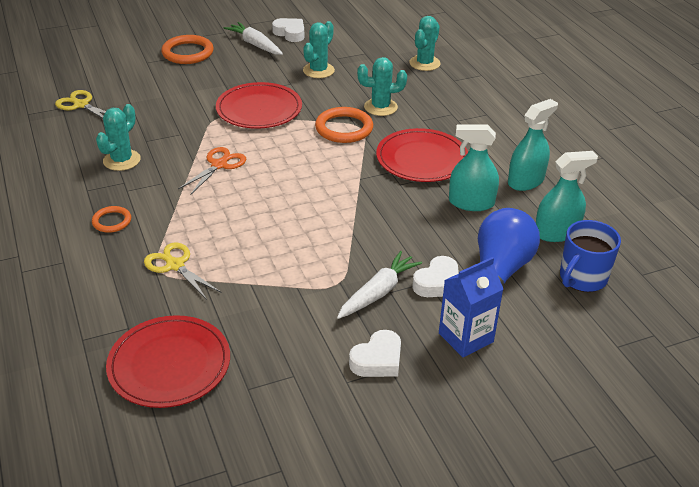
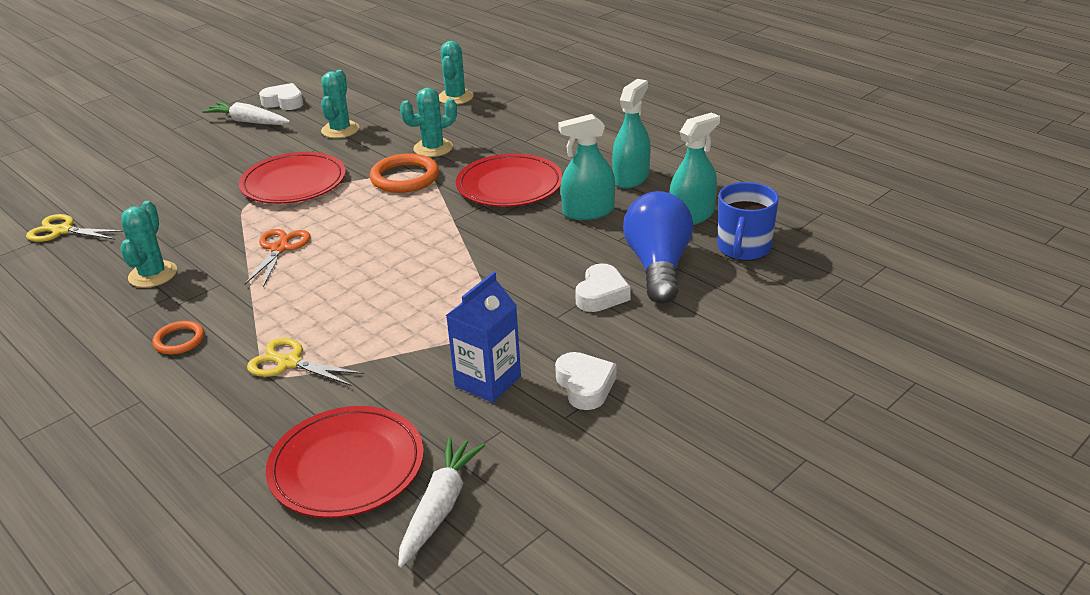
camera: 20 degrees left, 5 degrees down
orange ring [161,35,214,64] -> none
white carrot [337,251,422,319] -> white carrot moved to [398,437,485,567]
white heart [349,330,401,377] -> white heart turned 45 degrees counterclockwise [555,352,616,410]
blue carton [439,257,503,357] -> blue carton moved to [446,272,521,403]

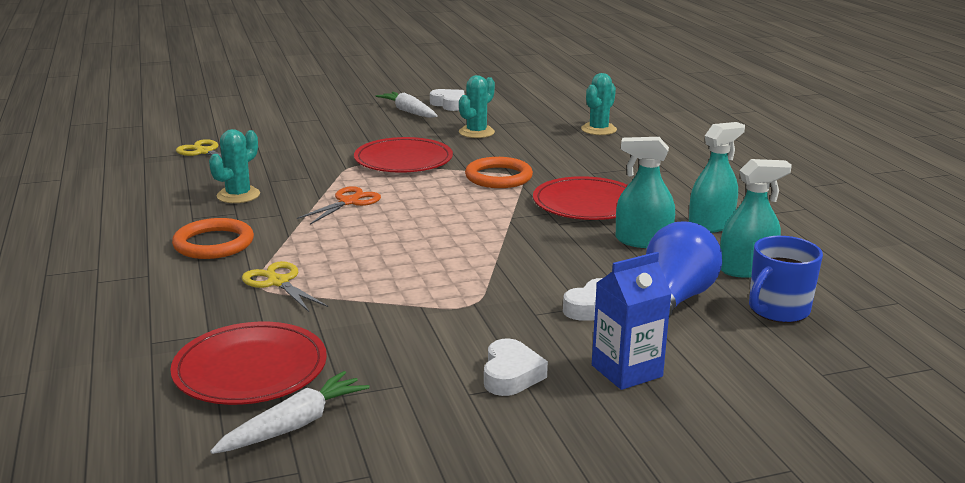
camera: 25 degrees right, 10 degrees down
orange ring [153,321,204,355] -> orange ring [172,218,254,259], size x1.73
turquoise cactus [400,88,457,157] -> none
blue carton [446,272,521,403] -> blue carton moved to [592,252,672,390]

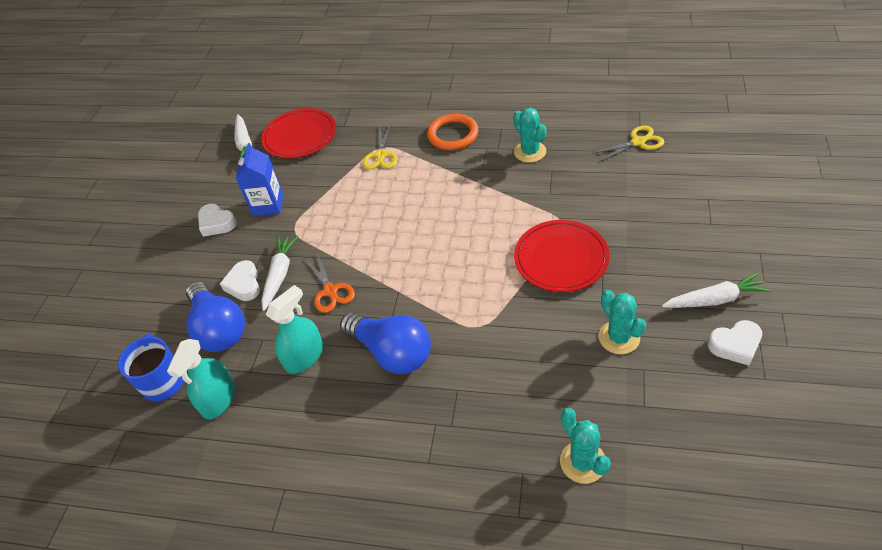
camera: 125 degrees right, 25 degrees up
yellow scissors [242,261,328,312] -> yellow scissors turned 105 degrees clockwise [363,124,397,170]
orange scissors [297,186,381,225] -> orange scissors moved to [304,253,355,313]
orange ring [465,157,533,188] -> none
red plate [533,176,628,220] -> blue light bulb [340,312,431,374]
blue carton [592,252,672,390] -> blue carton moved to [236,143,283,216]
turquoise spray bottle [689,122,745,233] -> none
none -> white carrot [261,236,298,311]

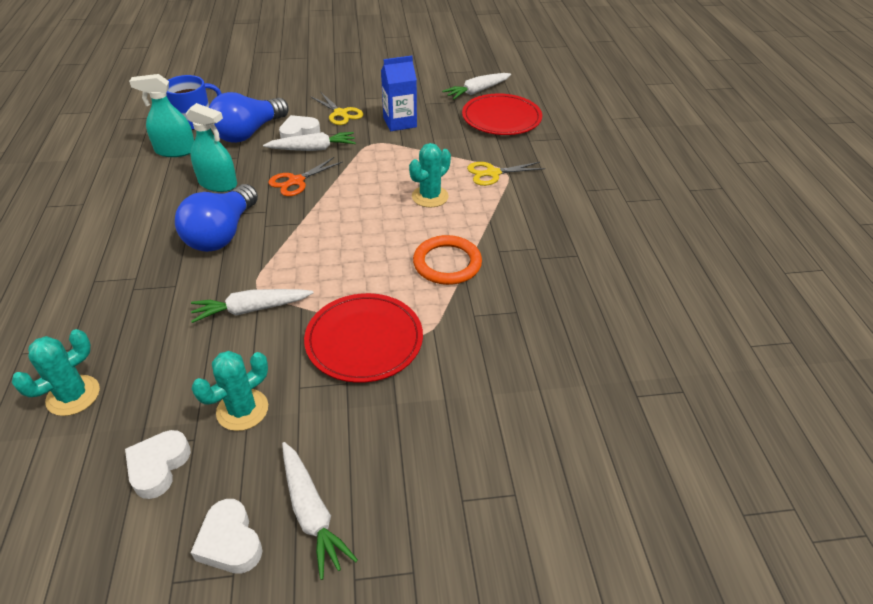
camera: 65 degrees right, 5 degrees down
white heart [198,204,237,237] -> white heart moved to [125,430,191,499]
orange ring [427,114,478,150] -> orange ring moved to [413,235,482,285]
turquoise cactus [513,108,547,163] -> turquoise cactus moved to [409,143,451,207]
yellow scissors [592,125,664,162] -> yellow scissors moved to [310,93,363,125]
none -> white carrot [191,289,314,323]

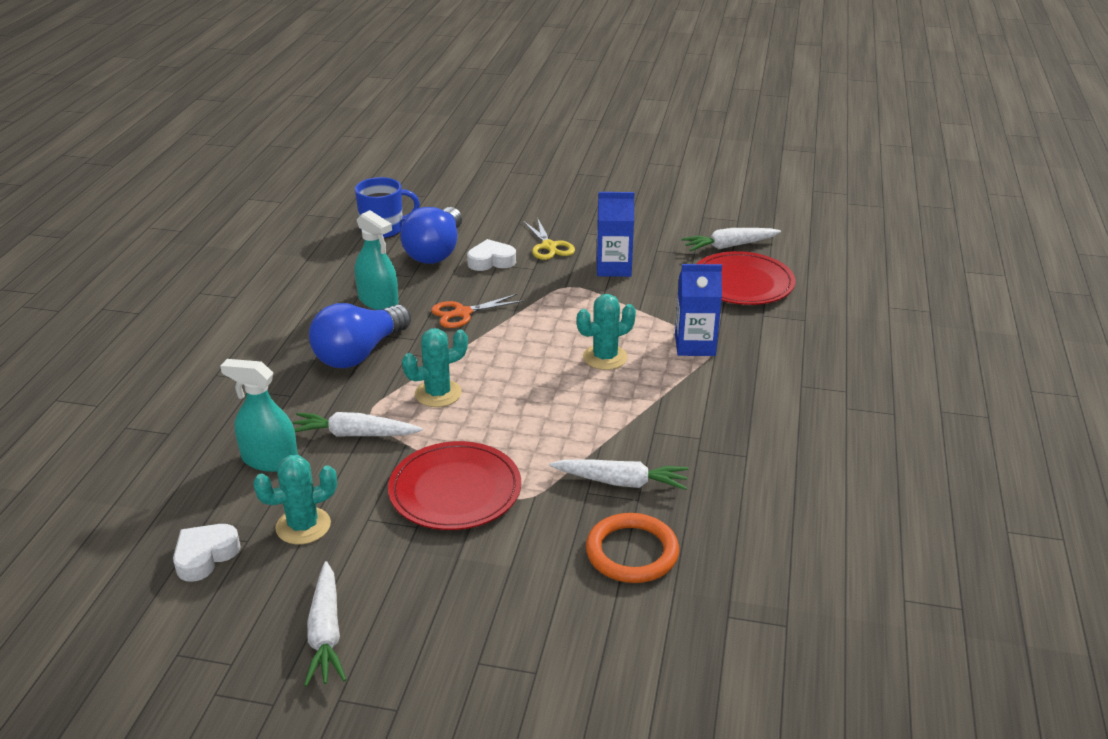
camera: 20 degrees right, 10 degrees down
turquoise cactus [11,329,100,416] -> turquoise cactus moved to [402,328,468,407]
turquoise spray bottle [129,74,194,157] -> turquoise spray bottle moved to [220,359,298,472]
white heart [191,499,262,574] -> none
blue light bulb [208,92,288,143] -> blue light bulb turned 45 degrees counterclockwise [400,207,462,264]
white carrot [263,132,356,151] -> white carrot moved to [549,459,688,490]
orange ring [413,235,482,285] -> orange ring moved to [586,513,679,583]
yellow scissors [467,162,545,186] -> blue carton [675,264,722,356]

